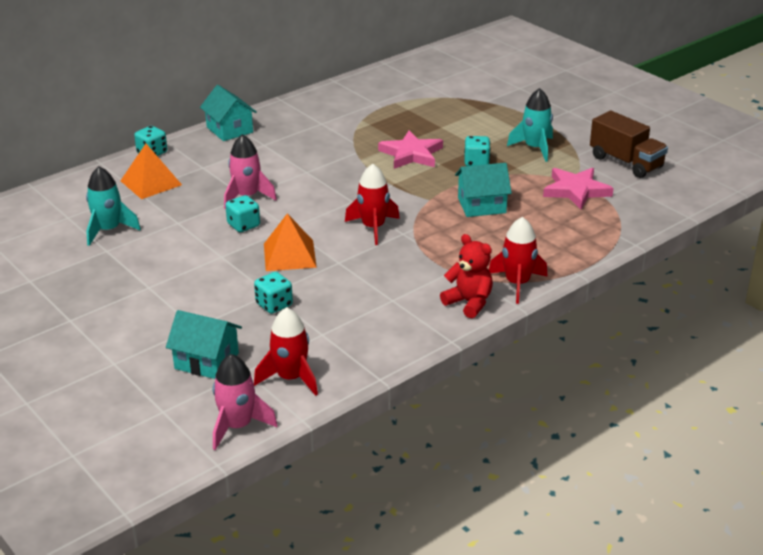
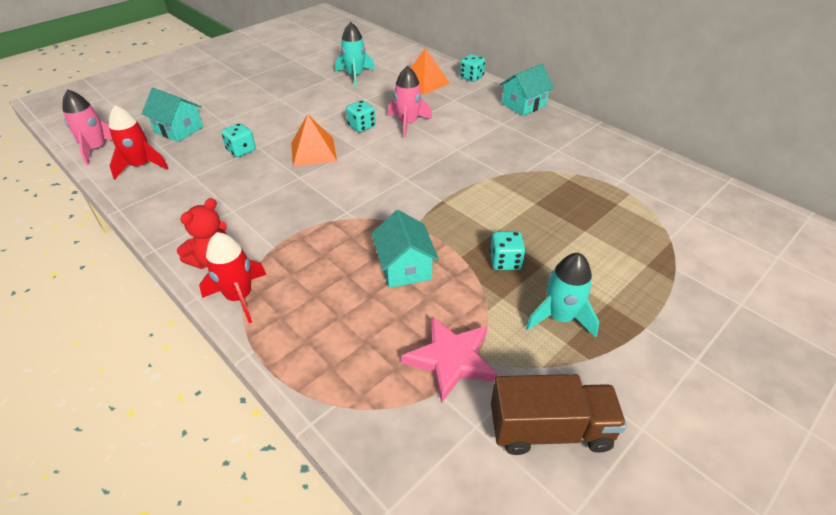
camera: 85 degrees right, 10 degrees up
turquoise house [166,310,242,379] -> turquoise house turned 75 degrees counterclockwise [142,88,203,142]
red rocket [345,164,400,245] -> none
pink star [378,131,443,169] -> none
brown truck [590,111,668,178] -> brown truck turned 135 degrees counterclockwise [491,374,627,455]

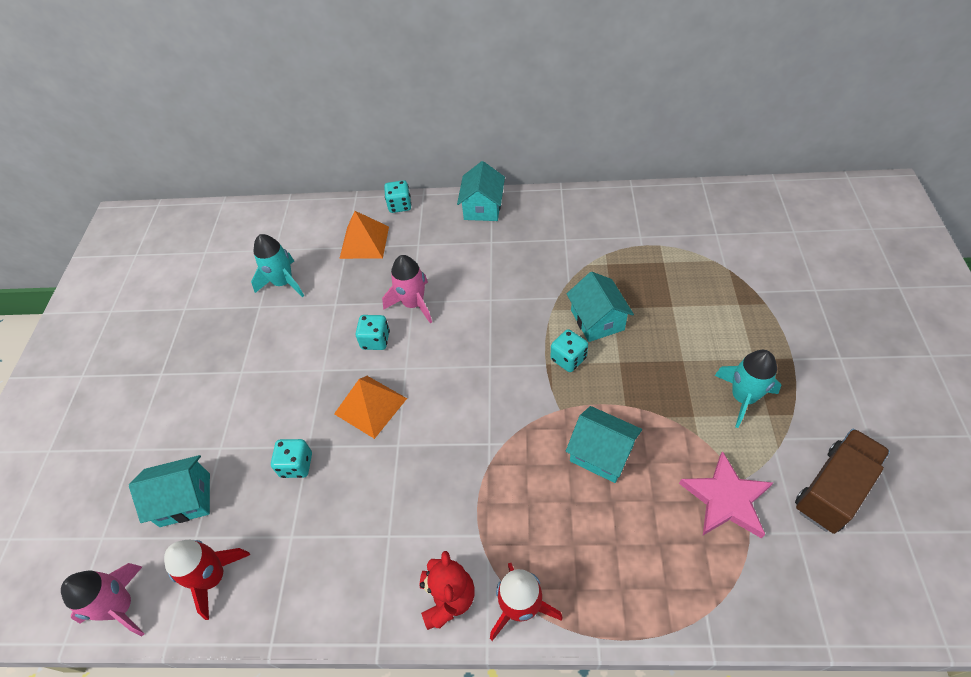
camera: 40 degrees left, 10 degrees up
turquoise dice [490,231,526,270] -> turquoise dice moved to [551,329,588,372]
none -> turquoise house [567,272,634,342]

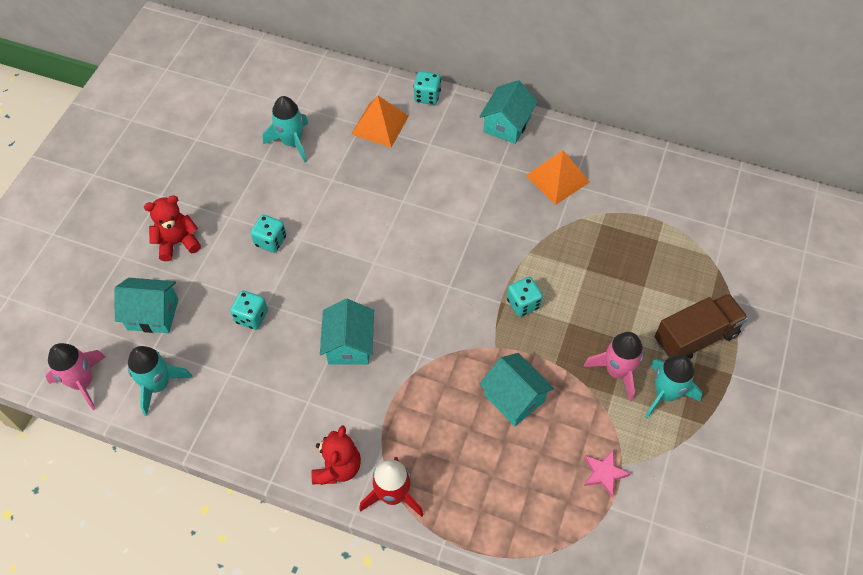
camera: 15 degrees right, 5 degrees up
red rocket [164,540,250,620] -> turquoise rocket [128,346,193,416]
orange pyramid [334,376,407,439] -> orange pyramid moved to [526,150,590,205]
turquoise dice [356,315,390,350] -> turquoise dice moved to [251,215,286,253]
pink rocket [382,255,432,323] -> pink rocket moved to [584,332,644,402]
turquoise house [567,272,634,342] -> turquoise house moved to [320,299,374,364]
pink star [679,451,773,538] -> pink star [584,450,631,497], size x0.59
brown truck [795,428,890,534] -> brown truck moved to [655,293,748,360]
none -> red teddy bear [144,195,201,261]

